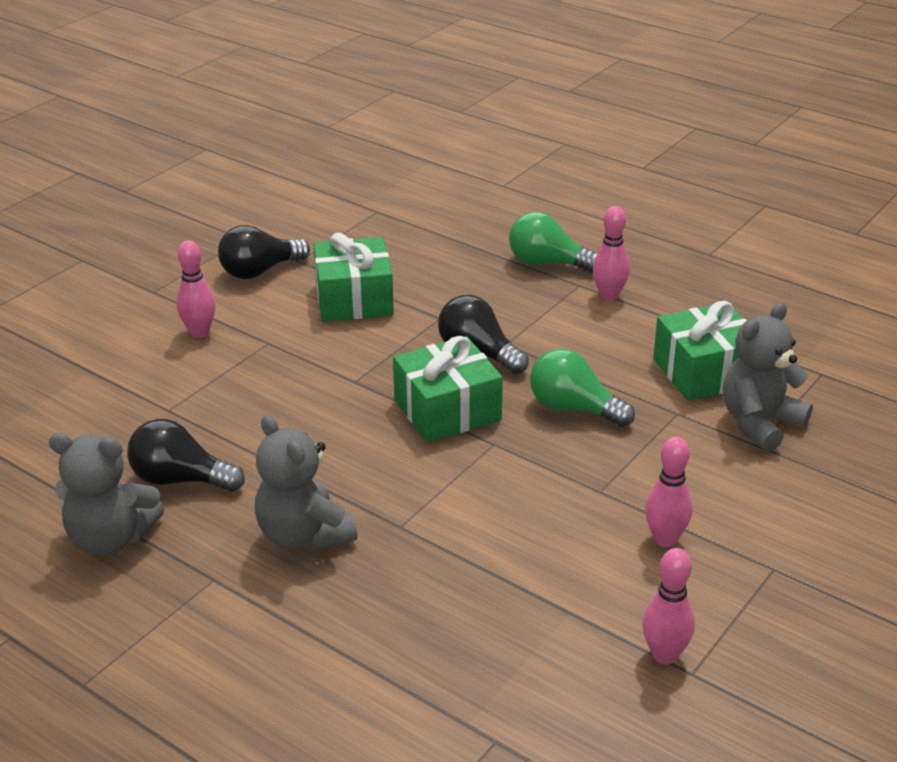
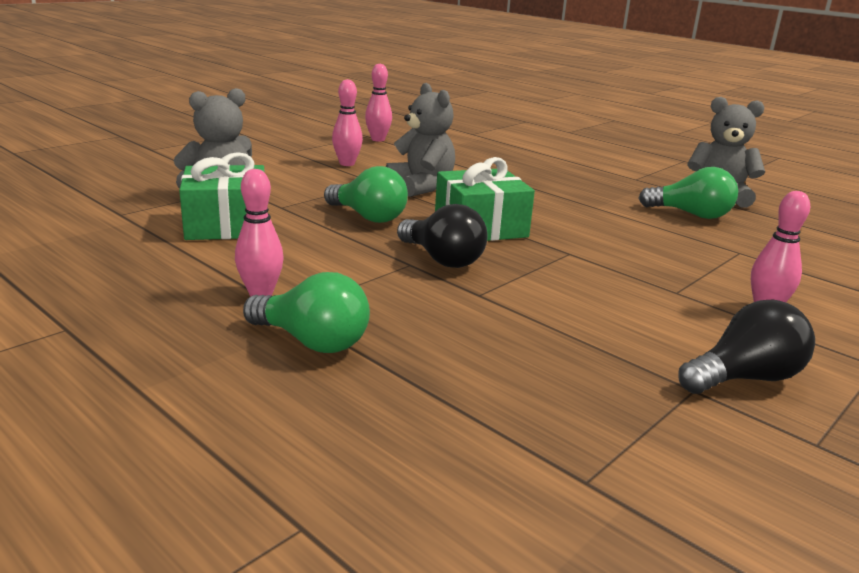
camera: 175 degrees left, 10 degrees down
black light bulb [127,419,245,492] -> green light bulb [639,167,738,219]
grey teddy bear [255,415,358,551] -> grey teddy bear moved to [386,83,455,197]
green gift [313,233,394,322] -> none

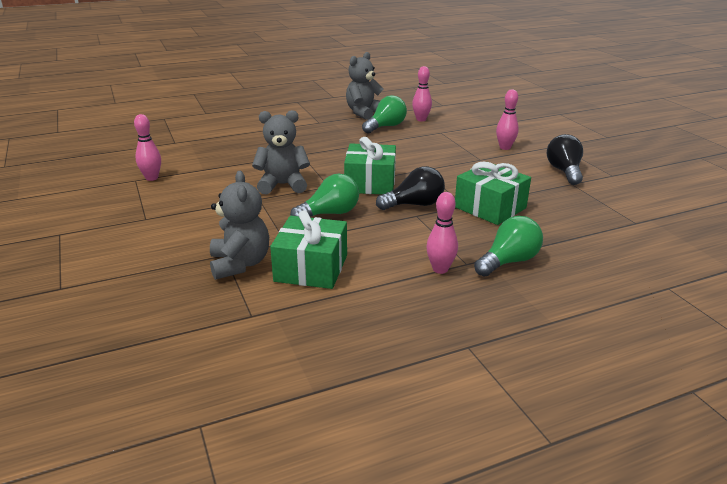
camera: 65 degrees left, 5 degrees up
pink bowling pin [332,79,363,166] -> pink bowling pin moved to [412,66,432,122]
none -> green gift [455,162,531,225]

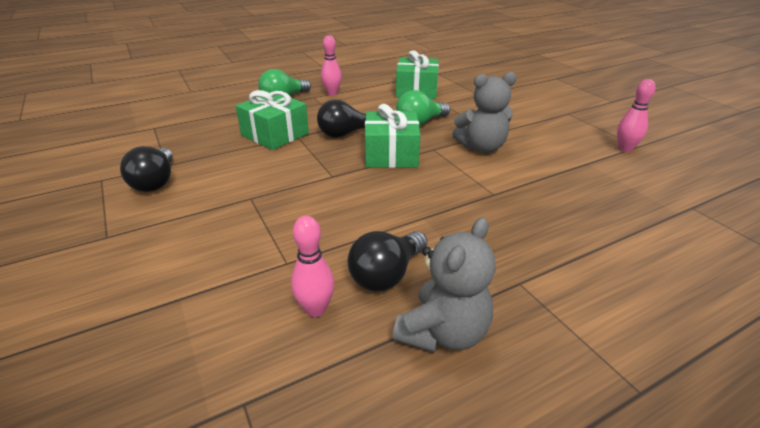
camera: 175 degrees right, 5 degrees up
grey teddy bear [210,171,269,280] -> none
green light bulb [362,95,407,134] -> black light bulb [347,231,427,291]
pink bowling pin [496,89,519,150] -> none

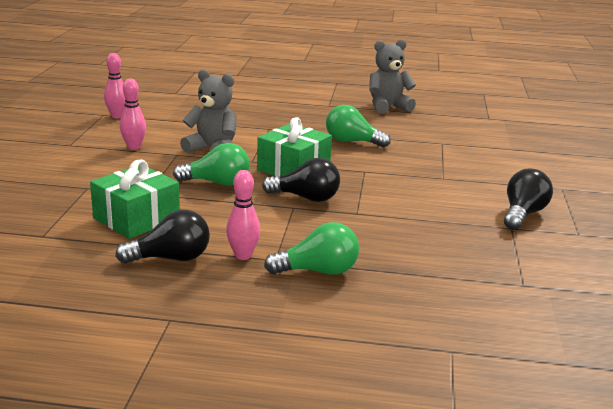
camera: 145 degrees left, 10 degrees down
green gift [236,90,309,150] -> none
pink bowling pin [291,216,335,317] -> pink bowling pin moved to [120,79,146,150]
black light bulb [347,231,427,291] -> black light bulb moved to [115,210,210,264]
none -> green light bulb [326,105,391,148]

